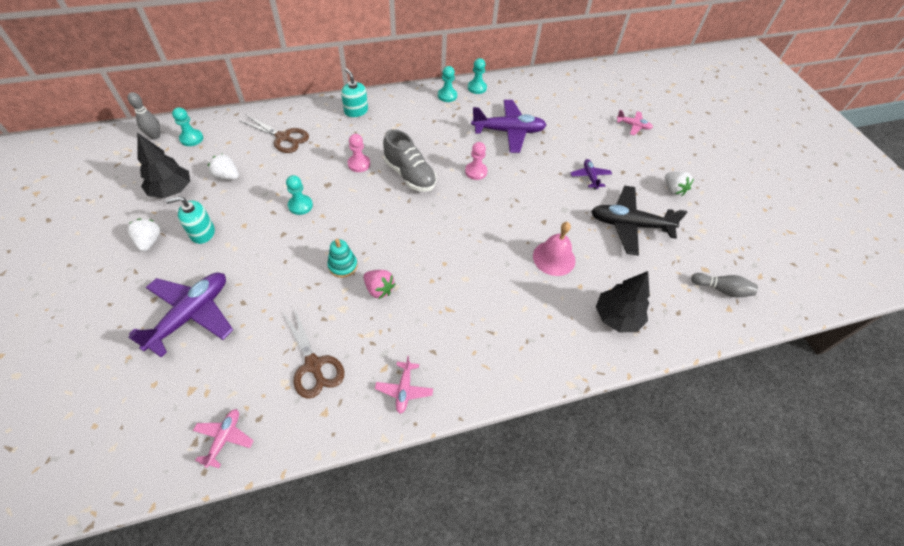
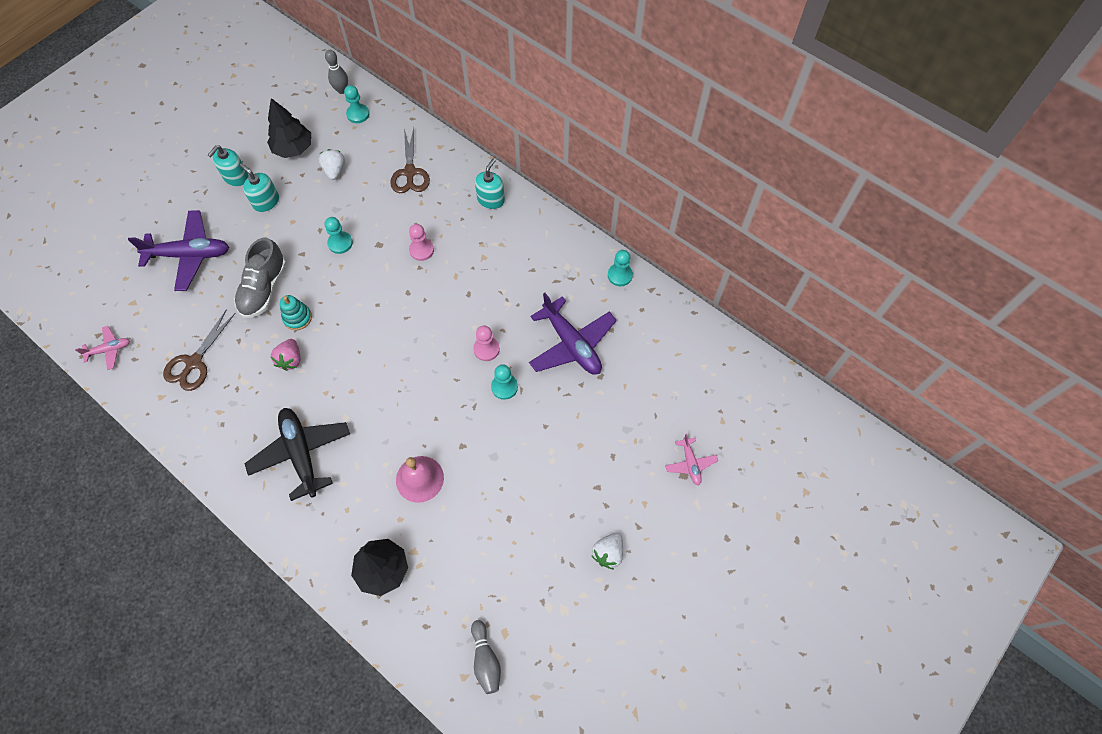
camera: 60 degrees right, 10 degrees up
white strawberry [127,219,160,252] -> turquoise soap dispenser [208,145,249,186]
pink plane [375,356,433,414] -> none
grey shoe [383,129,437,192] -> grey shoe moved to [234,238,287,318]
turquoise pawn [438,66,457,102] -> turquoise pawn moved to [491,364,518,400]
purple plane [570,159,612,190] -> none
black plane [591,186,688,256] -> black plane moved to [244,408,350,501]

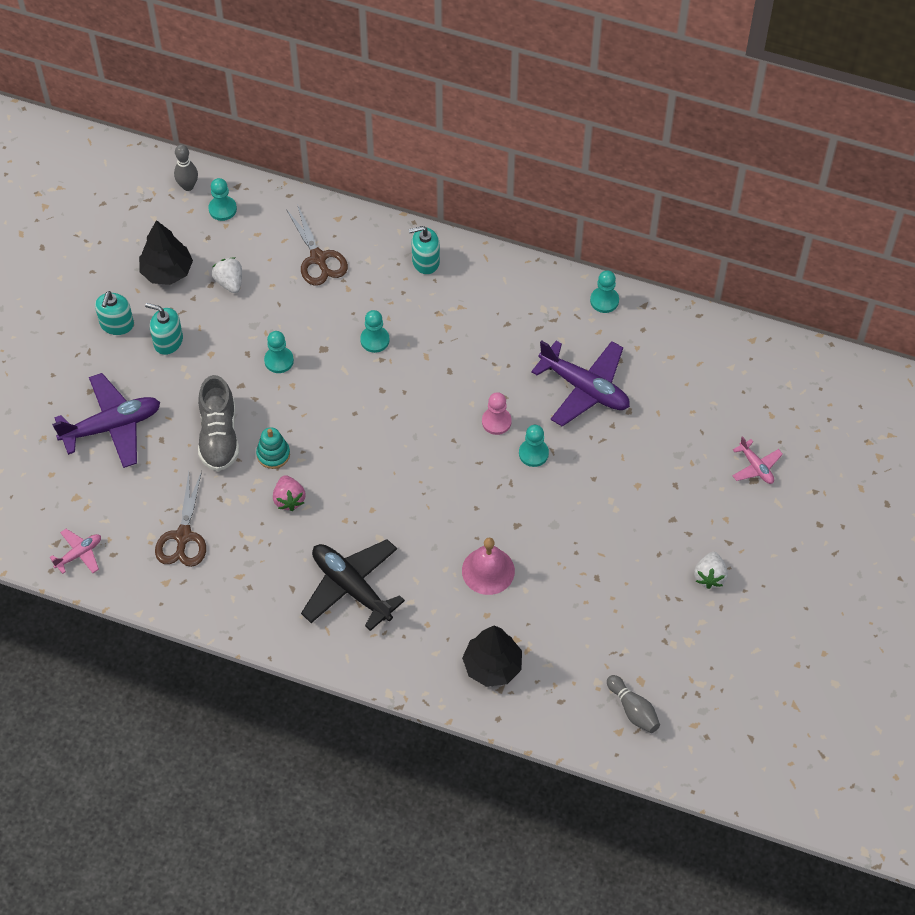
camera: 20 degrees left, 5 degrees down
pink pawn [409,224,434,261] -> turquoise pawn [360,310,389,353]
turquoise soap dispenser [475,159,505,209] -> turquoise soap dispenser turned 105 degrees counterclockwise [409,226,440,274]

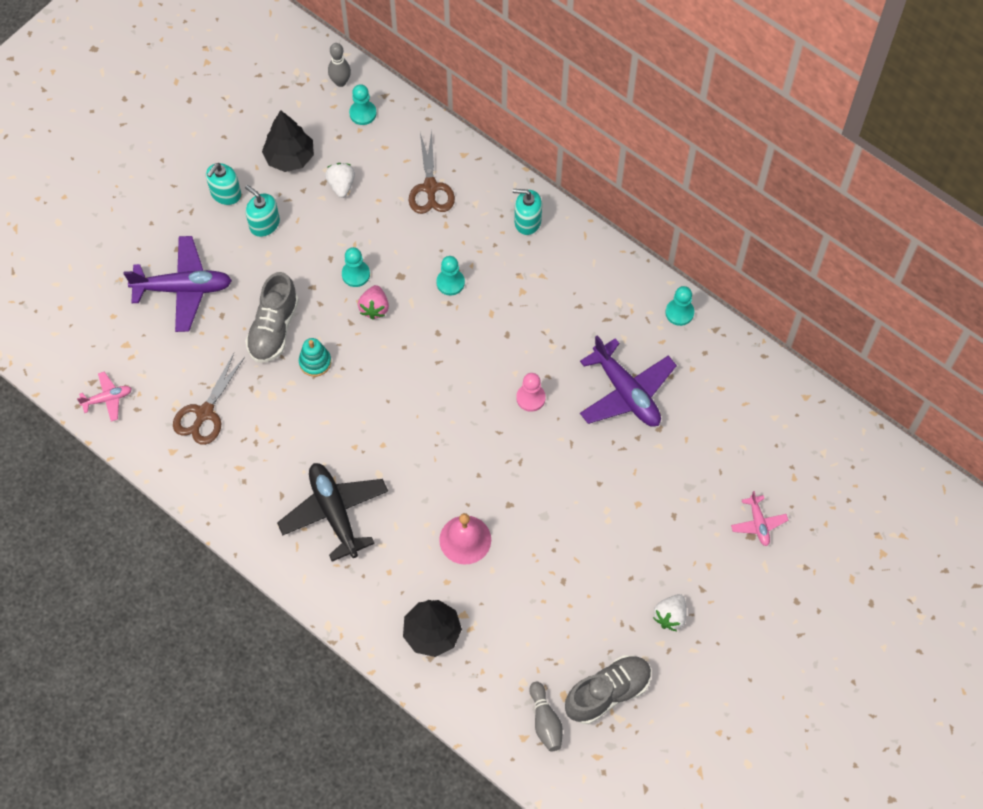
camera: 20 degrees right, 5 degrees up
pink strawberry [273,475,306,511] -> pink strawberry moved to [358,285,389,320]
turquoise pawn [519,425,549,467] -> none
none -> grey shoe [565,655,652,724]

